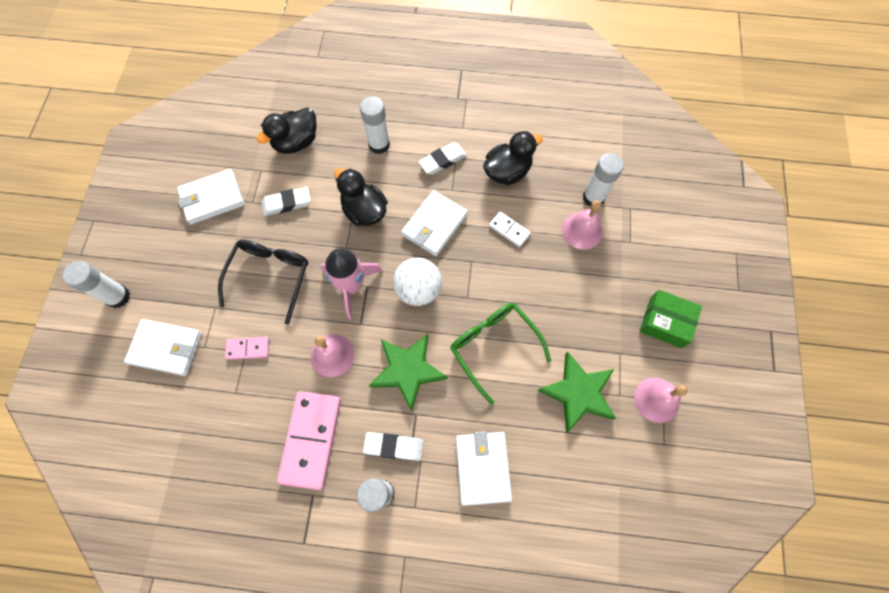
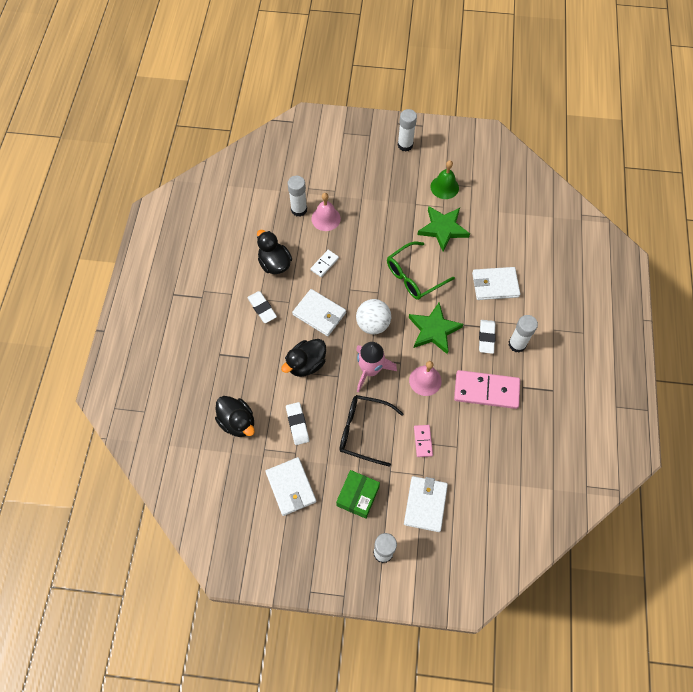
camera: 90 degrees left, 5 degrees down
white glue stick [360,96,390,154] -> white glue stick moved to [398,109,417,152]
pink bell [634,377,688,423] -> green bell [430,160,459,199]
green box [639,290,702,348] -> green box moved to [336,470,380,519]

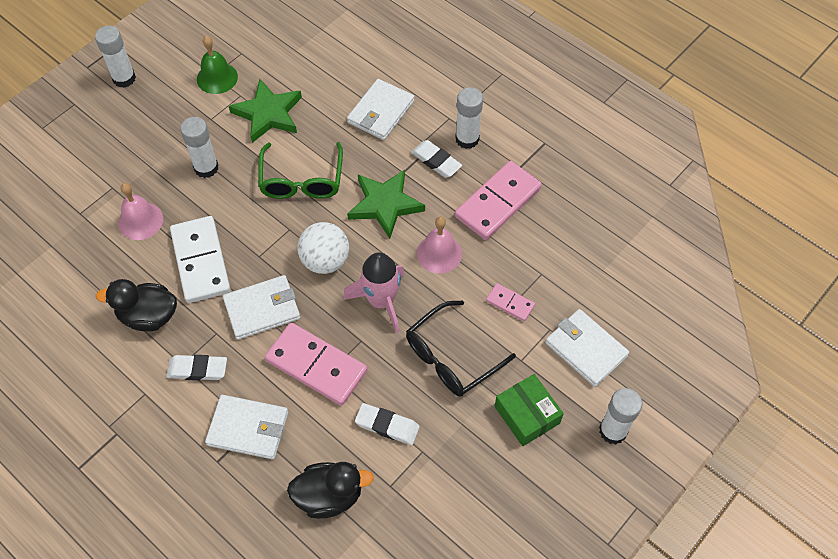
camera: 55 degrees left, 5 degrees down
white wallet [265,457,316,516] -> white wallet moved to [205,395,288,459]
black duck [281,339,326,377] -> pink domino [265,323,367,406]
white glue stick [288,175,307,217] -> white glue stick moved to [180,117,218,178]
white domino [310,250,339,277] -> white domino [170,216,231,303], size x2.04

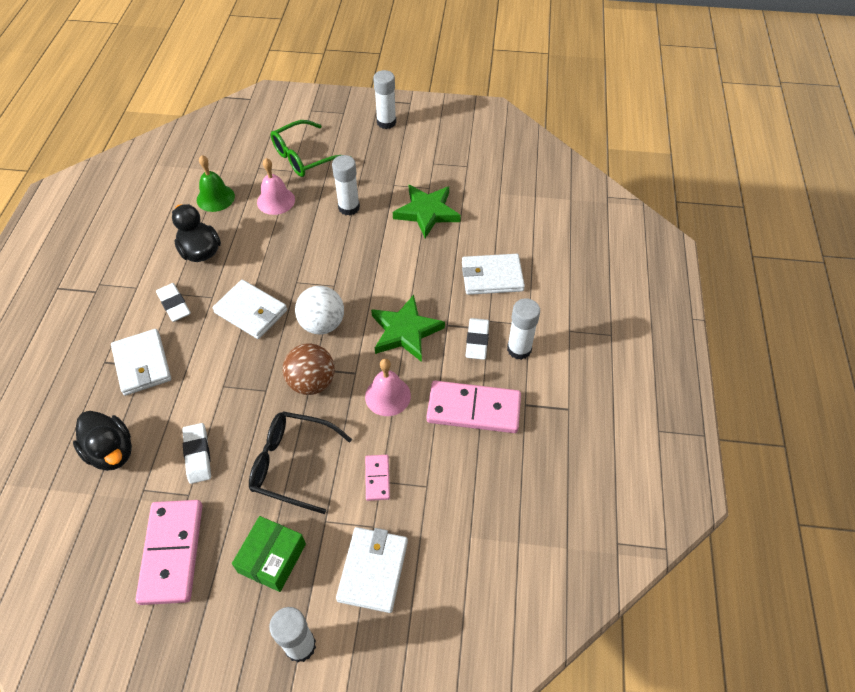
camera: 55 degrees right, 5 degrees down
white domino [170,216,231,303] -> none
green bell [197,36,238,94] -> green bell moved to [197,155,235,212]
green glasses [258,142,343,199] -> green glasses moved to [271,120,351,177]
pink domino [265,323,367,406] -> pink domino moved to [136,500,203,605]
pink rocket [343,252,405,333] -> brown ball [283,343,335,395]

